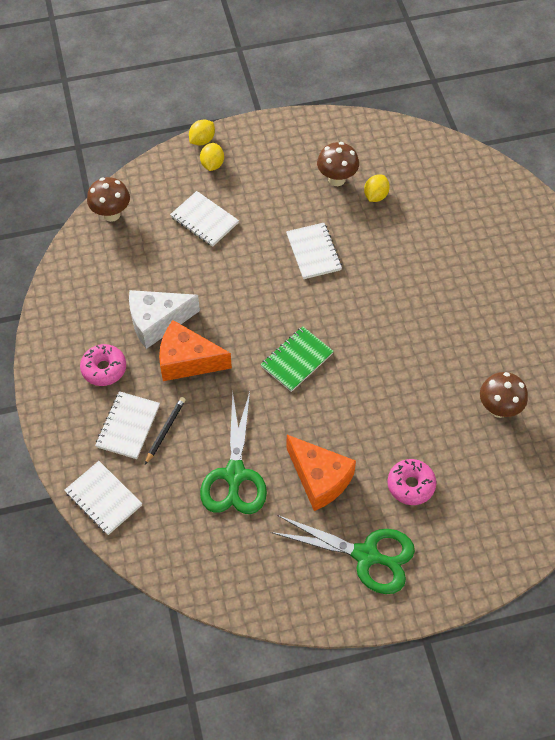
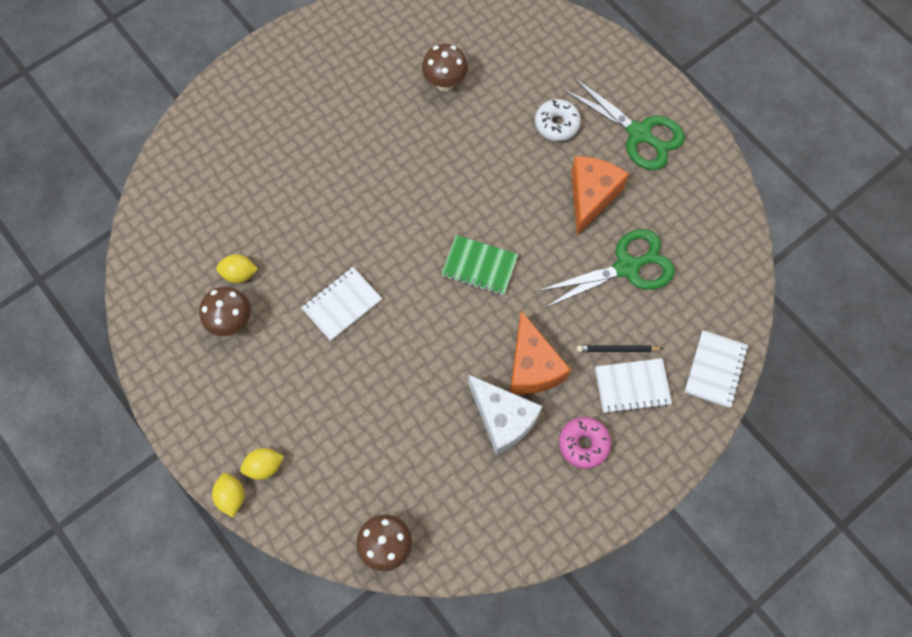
camera: 115 degrees left, 10 degrees up
white notebook [170,191,239,247] -> none
yellow lemon [189,119,215,145] -> yellow lemon turned 60 degrees clockwise [212,473,245,517]
green scissors [271,515,415,594] -> green scissors turned 135 degrees clockwise [563,77,685,170]
pink donut [387,459,436,505] -> white donut [535,99,581,141]

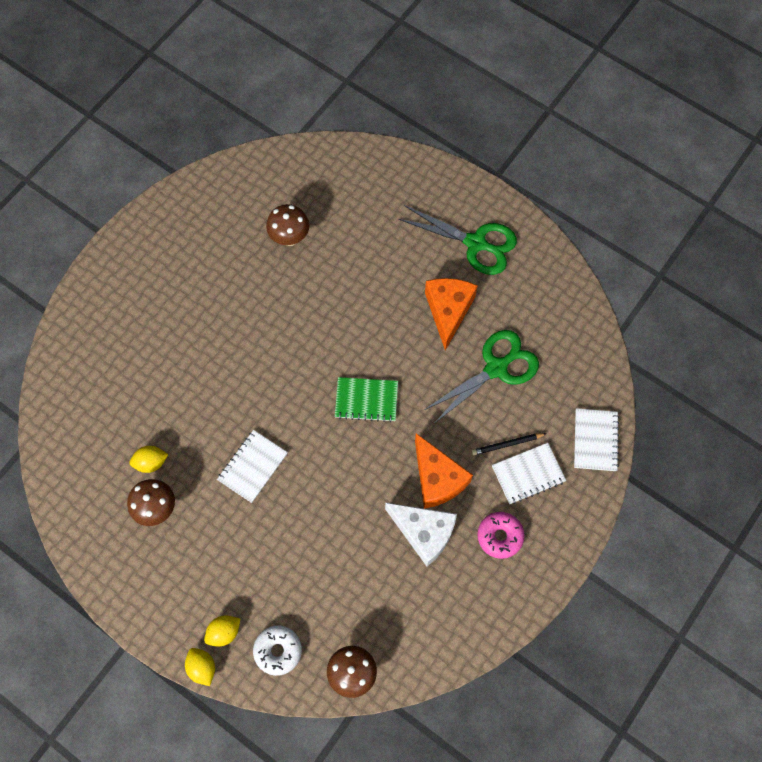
camera: 15 degrees left, 0 degrees up
white donut [535,99,581,141] -> white donut moved to [253,625,302,676]

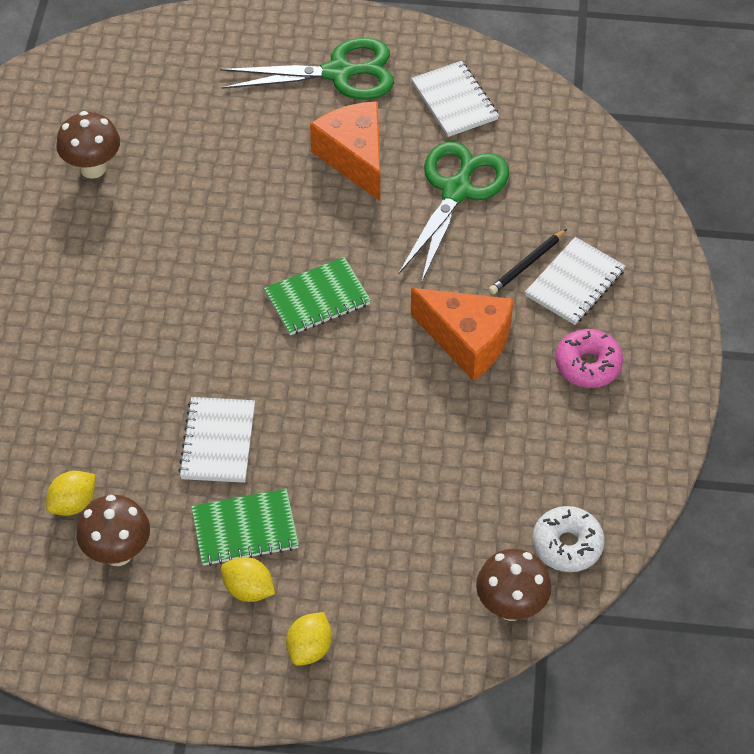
camera: 30 degrees left, 15 degrees down
yellow lemon [185,648,215,686] -> yellow lemon moved to [221,557,275,602]
white donut [253,625,302,676] -> white donut moved to [532,506,605,572]
white cheese [385,503,457,566] -> none
white notebook [574,408,619,471] -> white notebook moved to [411,61,499,137]
none -> green notebook [191,489,299,566]

